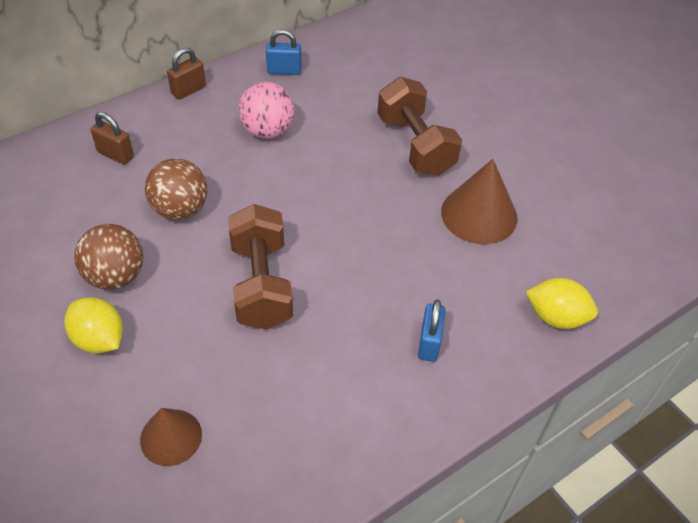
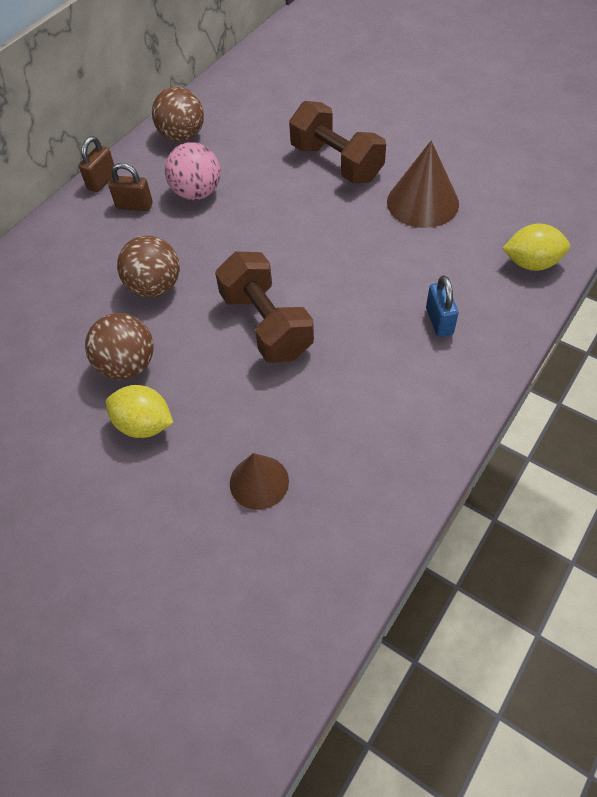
camera: 15 degrees left, 5 degrees up
brown padlock [91,112,134,165] -> brown padlock moved to [108,163,153,211]
blue padlock [266,29,301,75] -> brown ball [152,87,204,142]

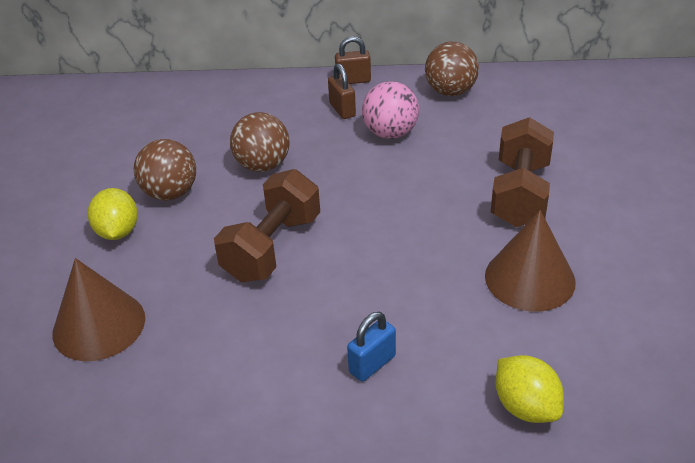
camera: 55 degrees right, 15 degrees down
brown cone [230,453,289,510] -> brown cone [52,258,145,361], size x1.56

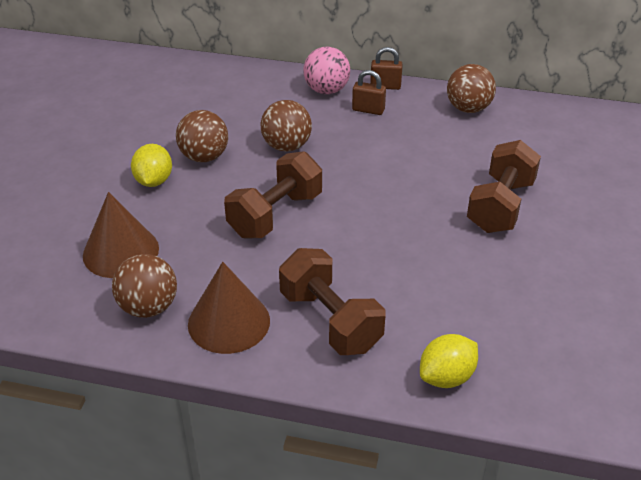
camera: 10 degrees right, 0 degrees up
brown padlock [328,63,356,119] -> brown padlock turned 60 degrees counterclockwise [352,70,386,115]
blue padlock [347,312,396,382] -> brown dumbbell [279,248,385,355]
pink ball [362,81,419,139] -> pink ball moved to [303,47,350,94]
brown cone [485,210,576,312] -> brown cone moved to [188,262,270,354]
yellow lemon [495,355,564,423] -> yellow lemon turned 75 degrees clockwise [420,334,478,388]
none -> brown ball [112,254,177,318]

